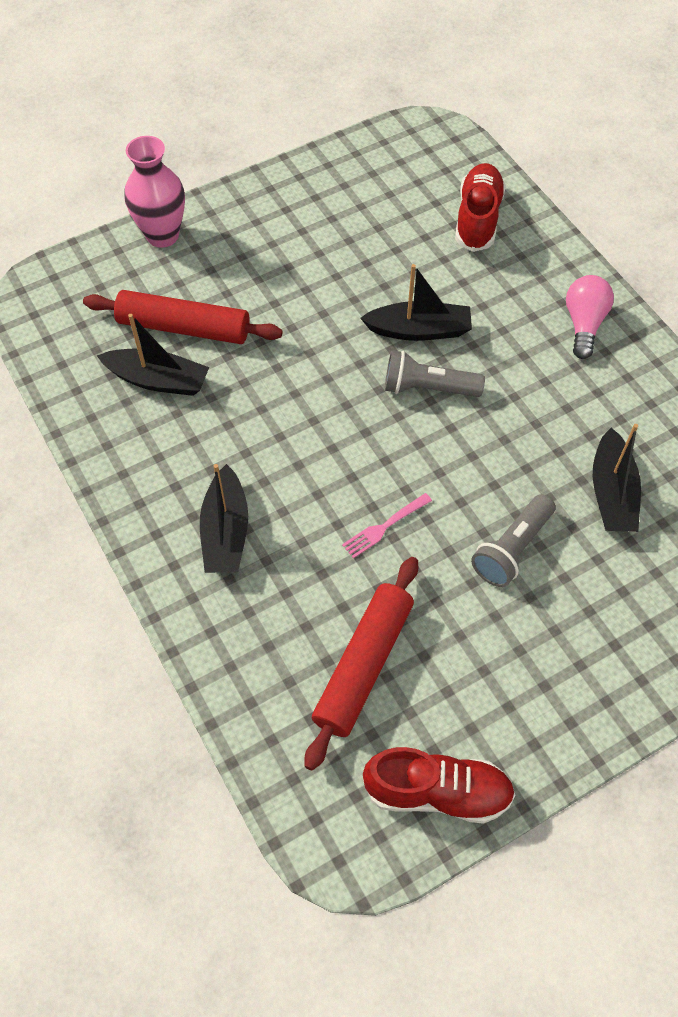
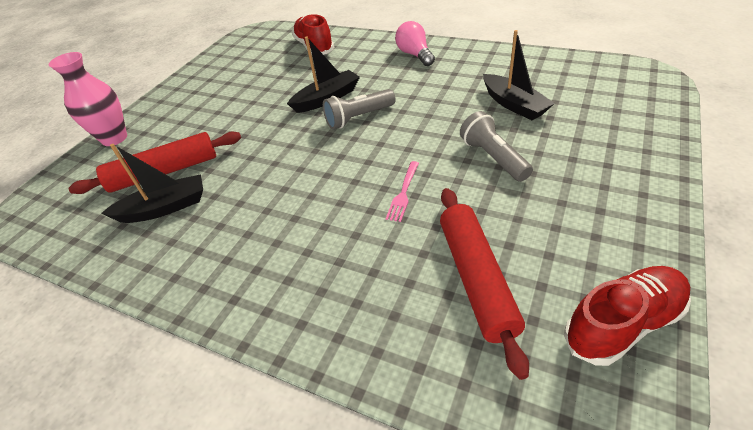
camera: 30 degrees left, 15 degrees down
black boat [200,464,248,573] -> none
grey flashlight [471,494,555,587] -> grey flashlight turned 150 degrees clockwise [460,111,533,182]

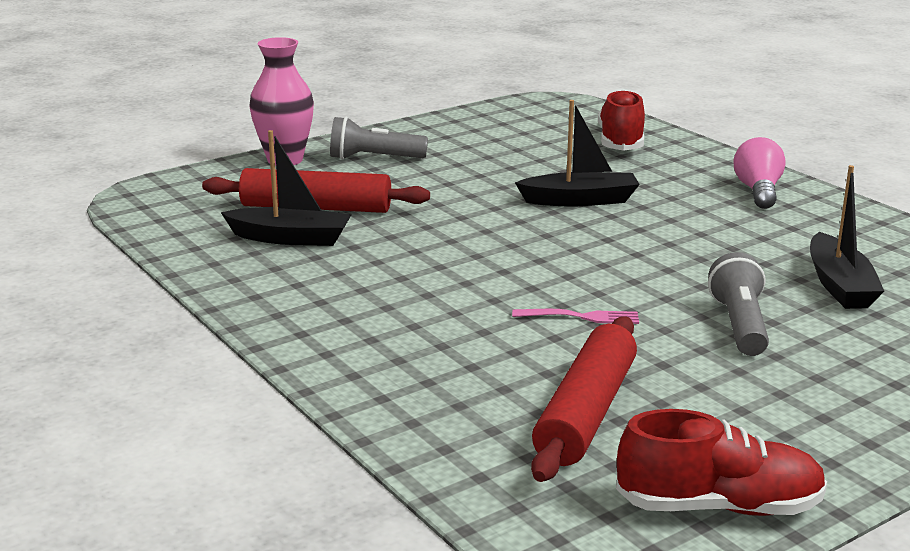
camera: 25 degrees right, 20 degrees down
grey flashlight [323,89,396,129] -> grey flashlight moved to [330,117,428,160]
pink fork [385,161,419,222] -> pink fork turned 135 degrees counterclockwise [512,309,639,324]

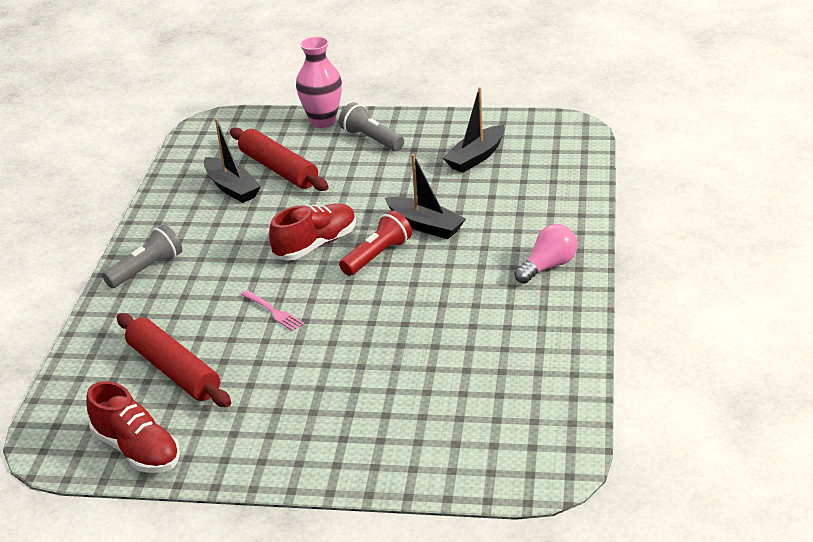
camera: 45 degrees right, 10 degrees up
red rolling pin [531,316,637,482] -> red rolling pin turned 75 degrees clockwise [117,313,231,407]
red shoe [598,89,645,151] -> red shoe moved to [269,204,356,261]
grey flashlight [708,252,769,356] -> grey flashlight moved to [102,225,182,288]
black boat [810,165,884,309] -> black boat moved to [443,87,505,173]
none -> red flashlight [339,211,412,276]

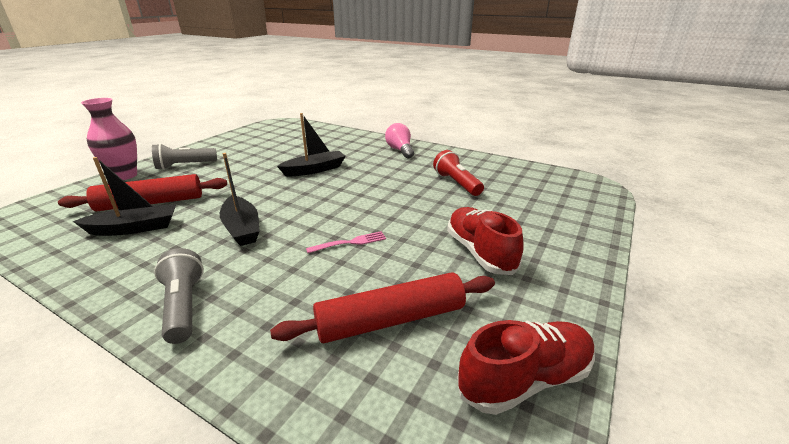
camera: 70 degrees left, 5 degrees down
red shoe [269,204,356,261] -> red shoe moved to [447,207,524,275]
red flashlight [339,211,412,276] -> red flashlight moved to [433,150,484,196]
black boat [443,87,505,173] -> black boat moved to [220,153,260,246]

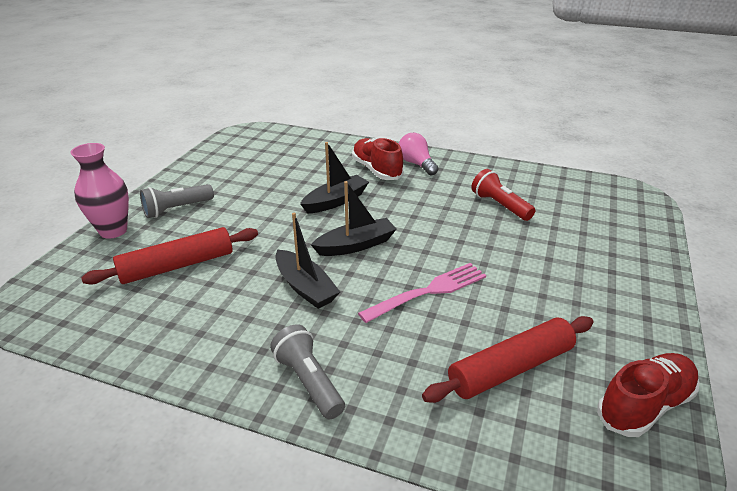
camera: 10 degrees left, 5 degrees up
black boat [73,157,176,236] -> black boat moved to [311,181,396,256]
pink fork [306,231,386,253] -> pink fork [358,263,486,323], size x1.74
red shoe [447,207,524,275] -> red shoe moved to [352,138,404,180]

